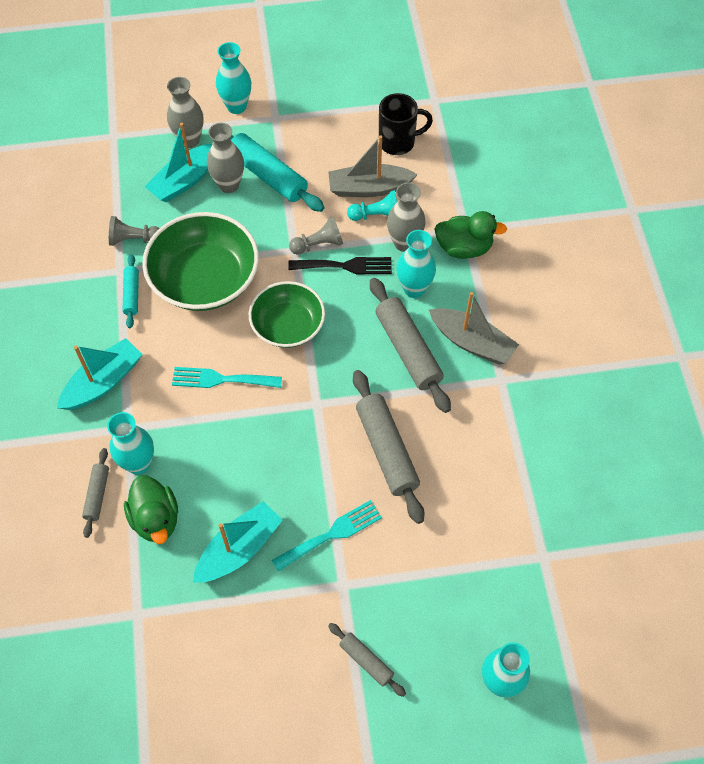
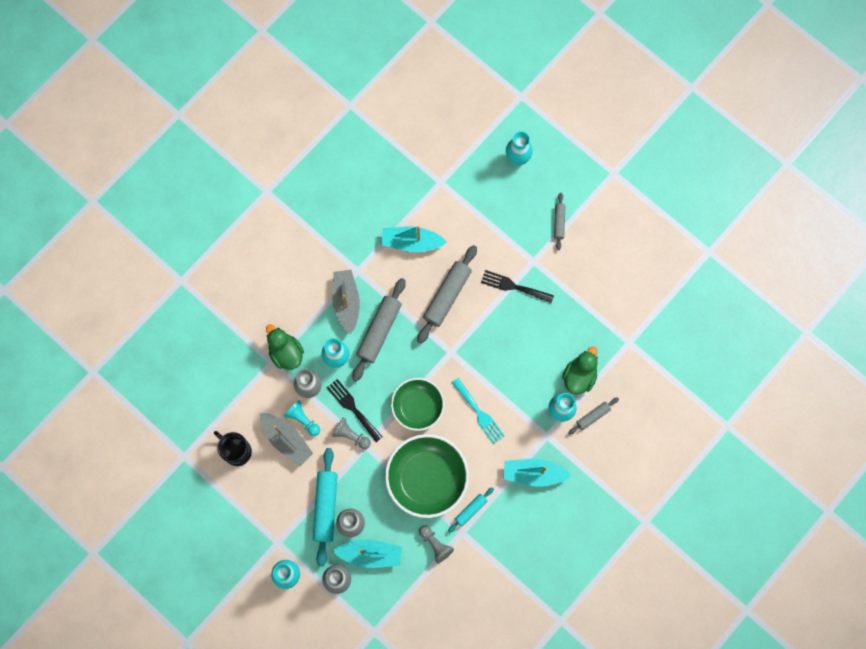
camera: 130 degrees left, 15 degrees up
turquoise boat [193,501,283,583] -> turquoise boat moved to [381,226,447,252]
turquoise fork [272,500,382,571] -> black fork [481,270,554,303]

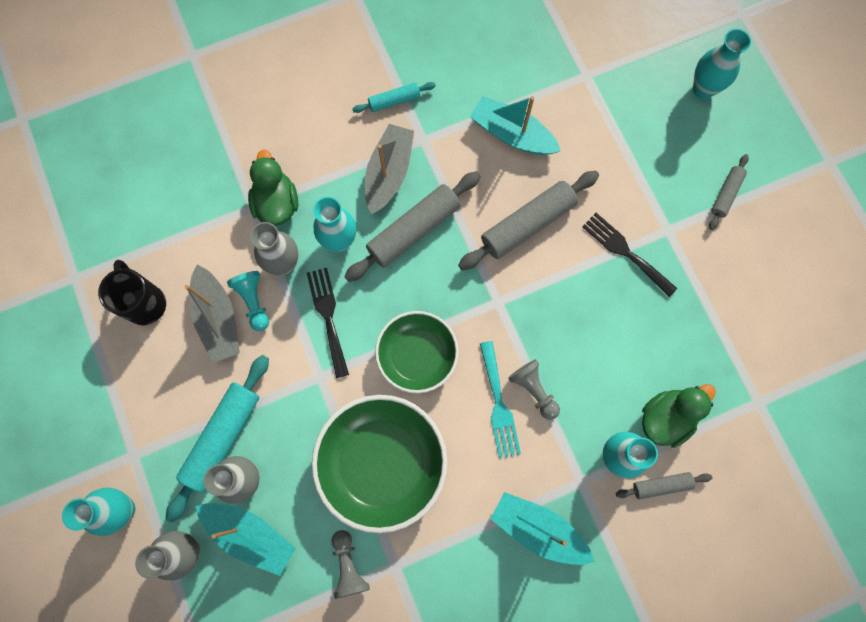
camera: 25 degrees right, 0 degrees up
grey pawn [332,417,371,449] -> grey pawn moved to [508,359,560,420]
turquoise rolling pin [448,487,494,533] -> turquoise rolling pin moved to [352,82,436,113]

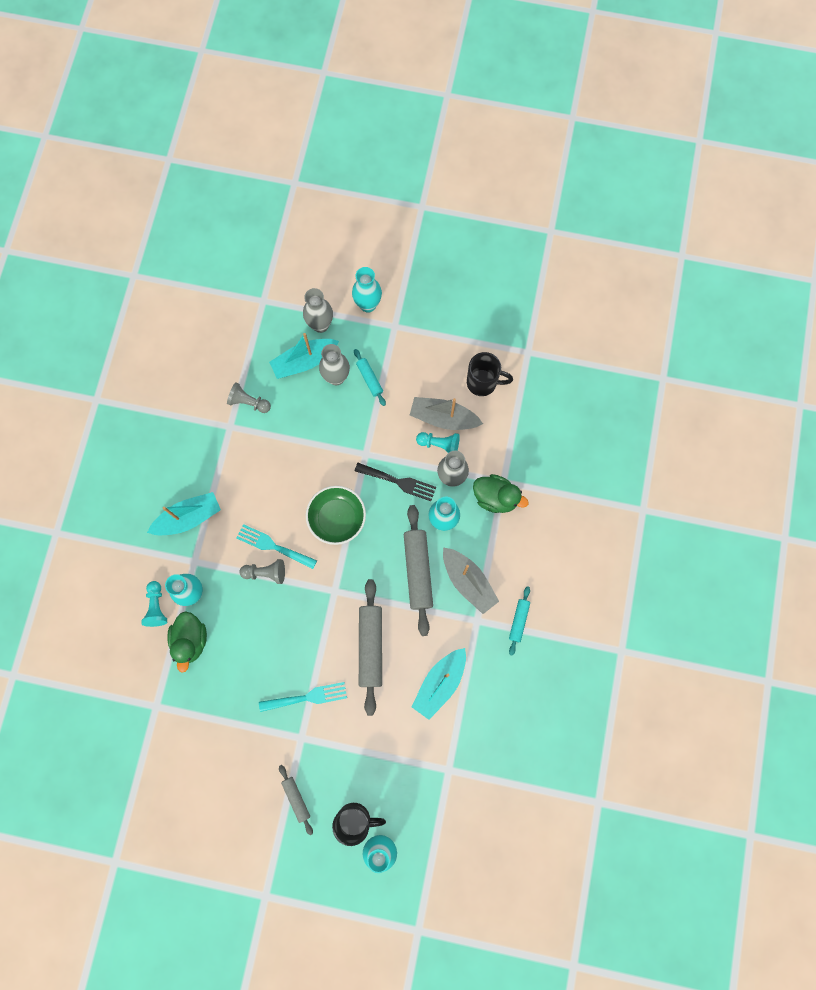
camera: 125 degrees right, 0 degrees up
turquoise rolling pin [166,355,269,523] -> turquoise rolling pin [354,349,386,406], size x0.53
green bowl [312,395,447,533] -> none
turquoise boat [470,96,561,155] -> turquoise boat turned 150 degrees clockwise [412,648,466,720]
black fork [582,213,677,297] -> turquoise fork [259,682,347,712]
grey rolling pin [616,472,712,500] -> turquoise pawn [141,581,167,627]
none -> black mug [332,803,386,846]

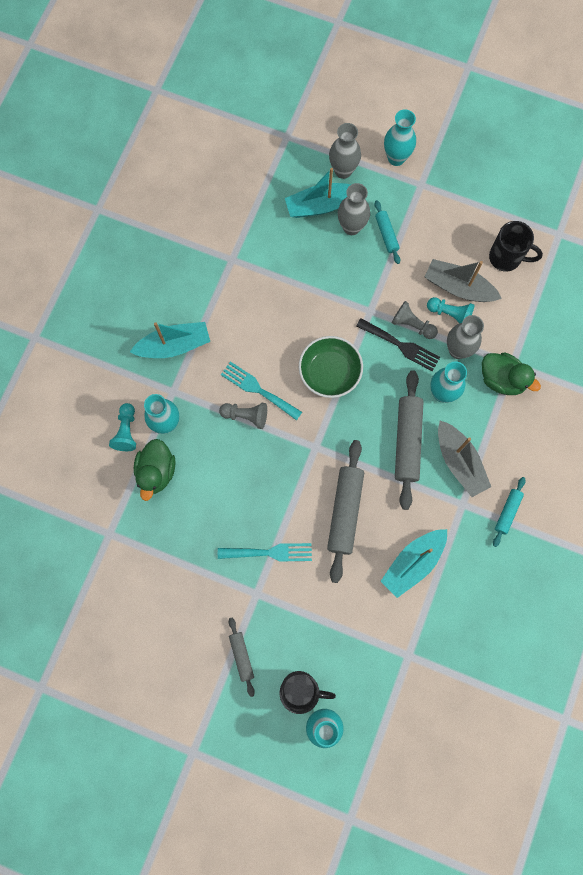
camera: 10 degrees right, 0 degrees up
grey pawn [227,382,271,413] -> grey pawn moved to [391,301,438,339]

